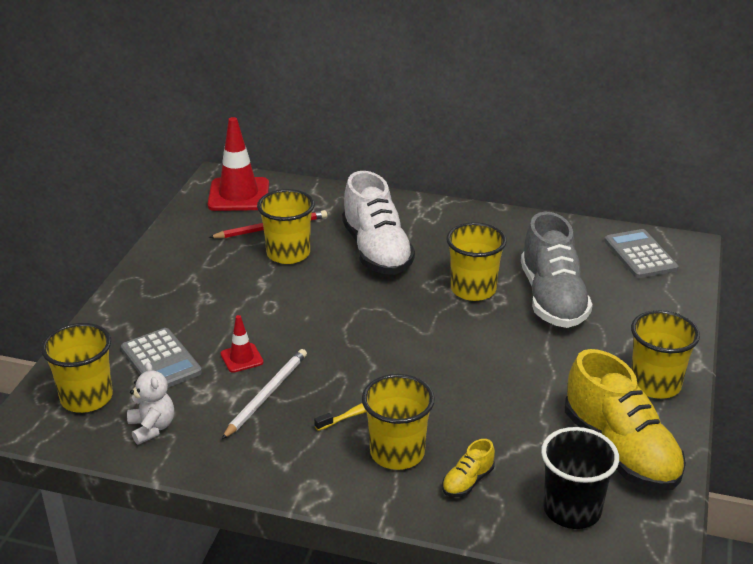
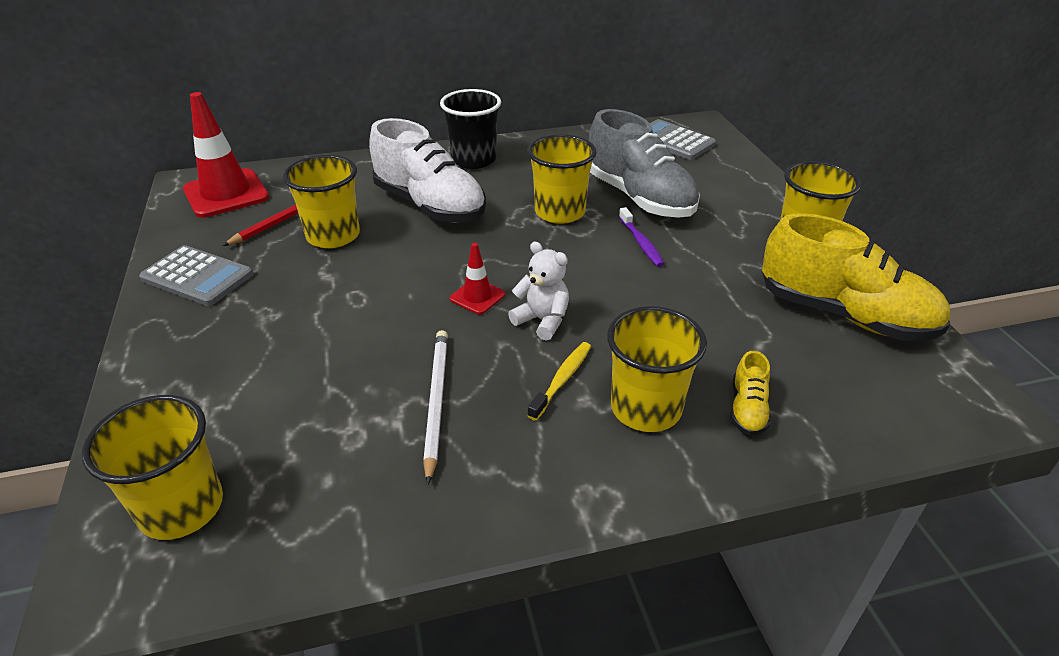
camera: 30 degrees left, 5 degrees up
grey calculator [121,328,202,388] -> grey calculator moved to [139,245,253,306]
white teddy bear [127,362,174,445] -> white teddy bear moved to [508,242,569,341]
red traffic cone [221,315,264,373] -> red traffic cone moved to [450,243,505,314]
black cup [541,427,619,529] -> black cup moved to [440,89,501,169]
none -> purple toothbrush [619,207,664,267]

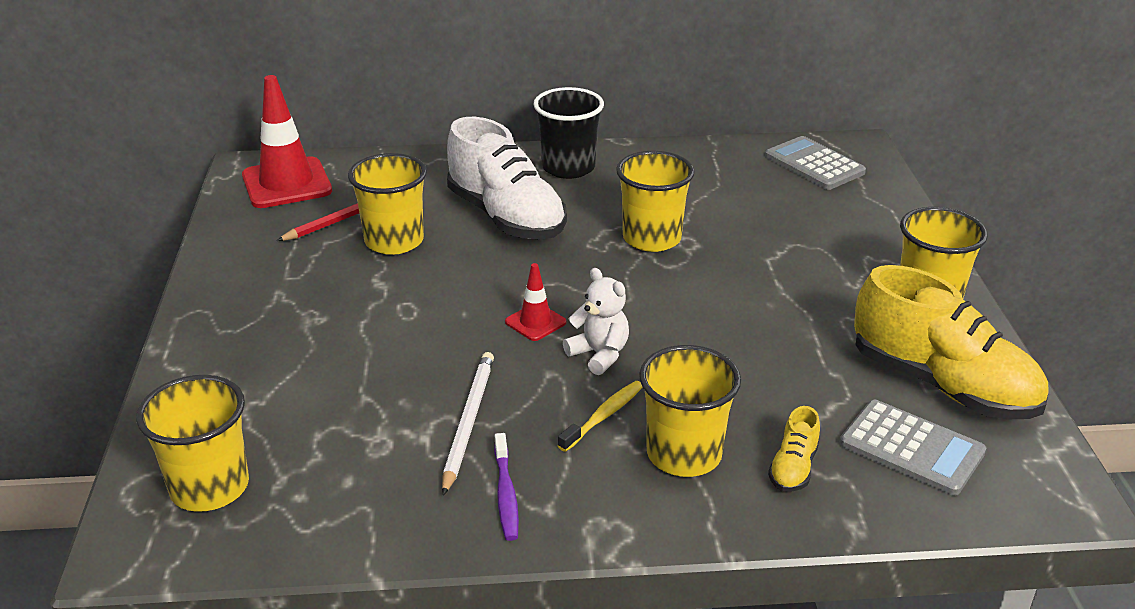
camera: 10 degrees right, 5 degrees down
grey calculator [139,245,253,306] -> grey calculator moved to [839,400,986,496]
grey shoe [589,109,700,218] -> none
purple toothbrush [619,207,664,267] -> purple toothbrush moved to [494,433,519,541]

